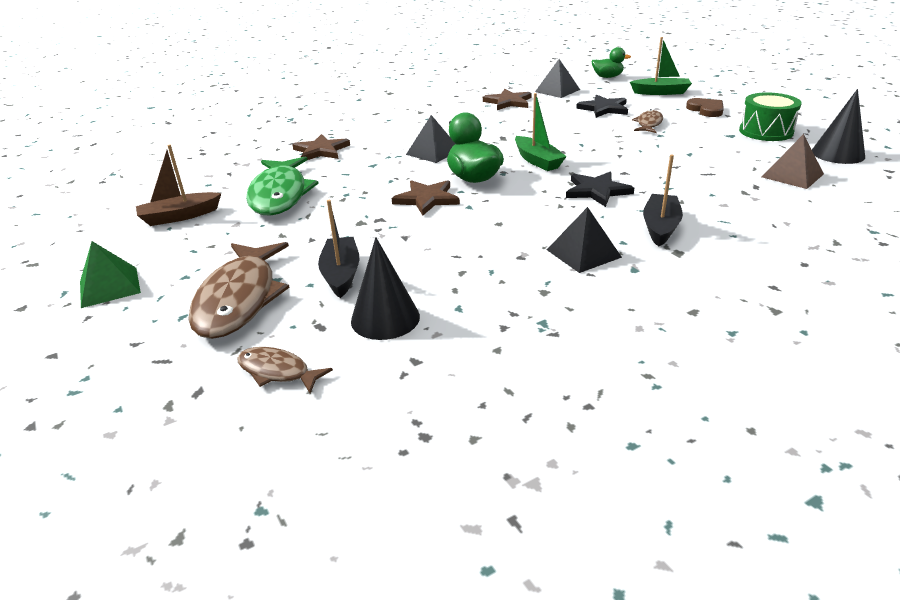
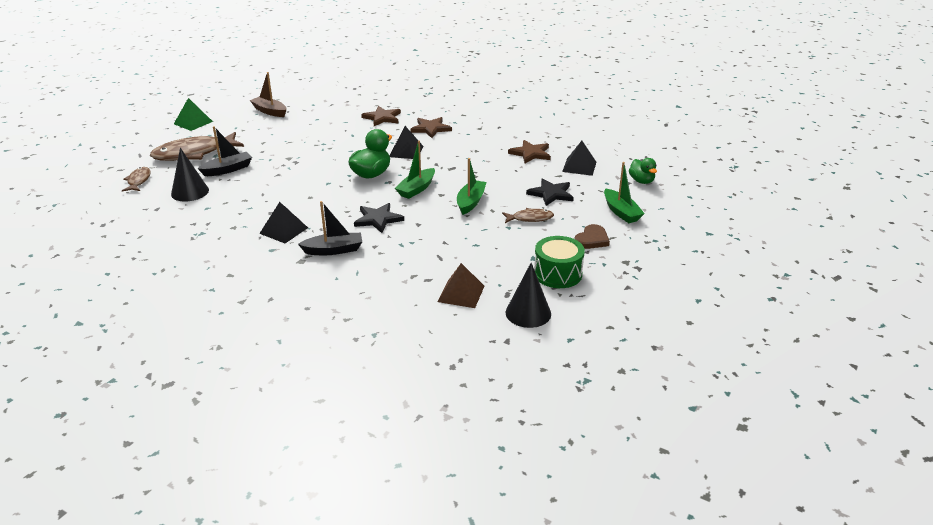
camera: 60 degrees right, 0 degrees up
green fish [246,156,319,216] -> none
brown star [392,180,460,216] -> brown star moved to [410,117,452,138]
none -> green boat [457,158,486,215]

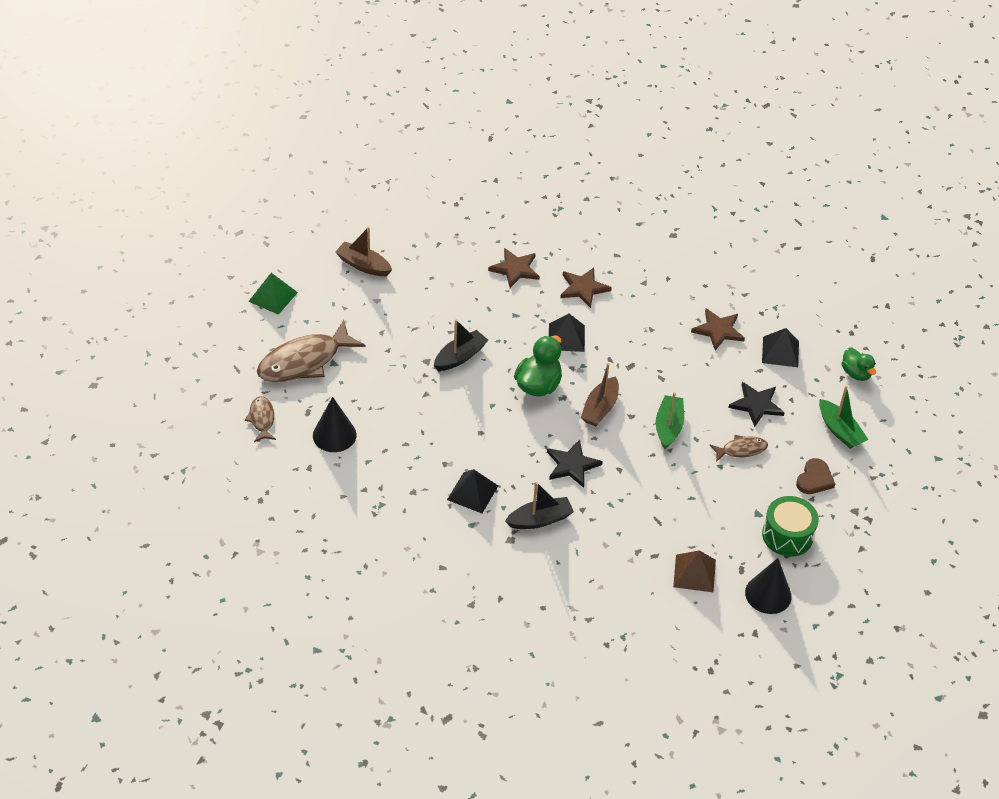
camera: 10 degrees left, 15 degrees up
black boat [197,126,252,176] -> black boat moved to [434,320,488,371]
green boat [395,141,435,199] -> brown boat [581,363,619,426]

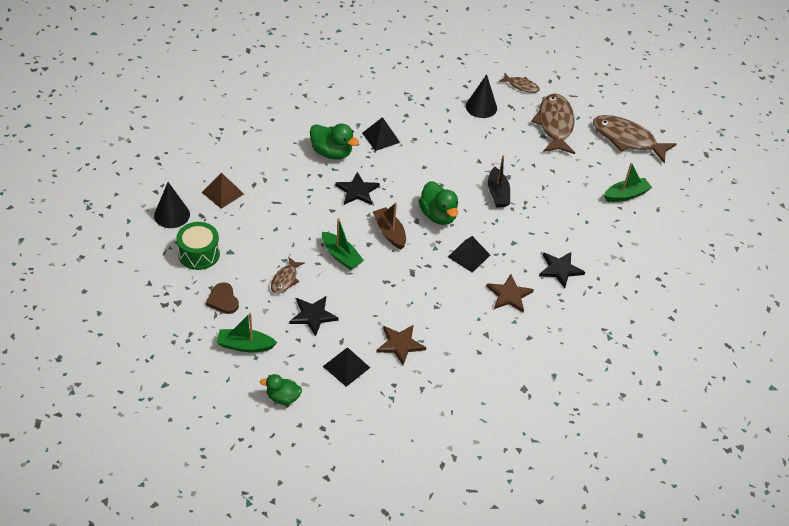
camera: 125 degrees right, 0 degrees up
green pyramid [248,273,298,315] -> brown fish [593,115,677,163]
brown boat [335,227,392,276] -> green boat [604,162,652,202]
brown star [488,248,540,288] -> black star [539,252,585,288]
black boat [505,482,574,529] -> green duck [310,124,359,159]

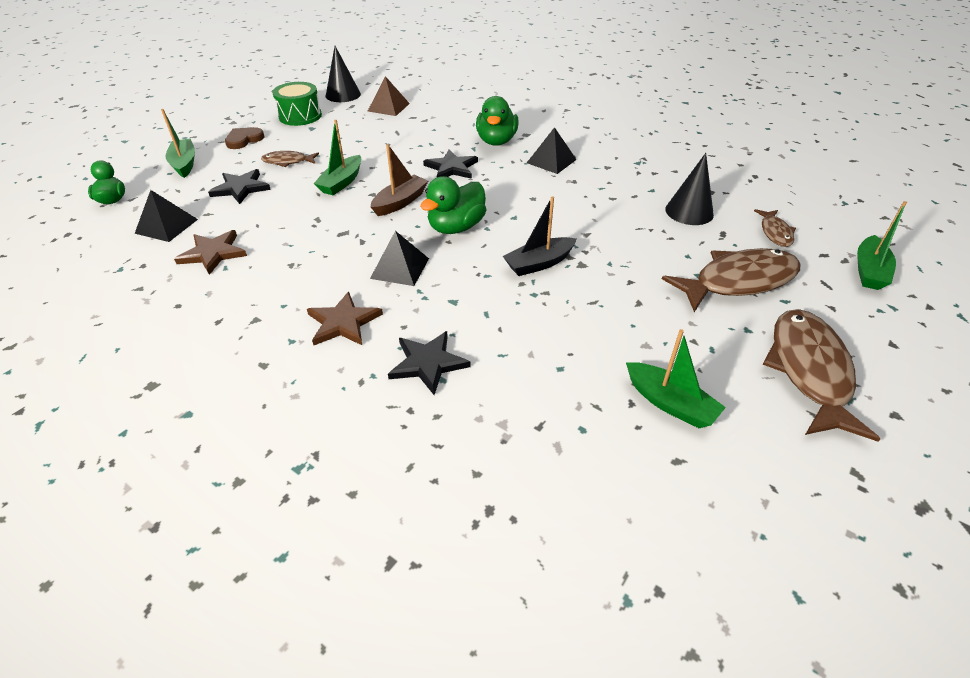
camera: 70 degrees right, 5 degrees down
none -> green boat [857,201,907,290]

